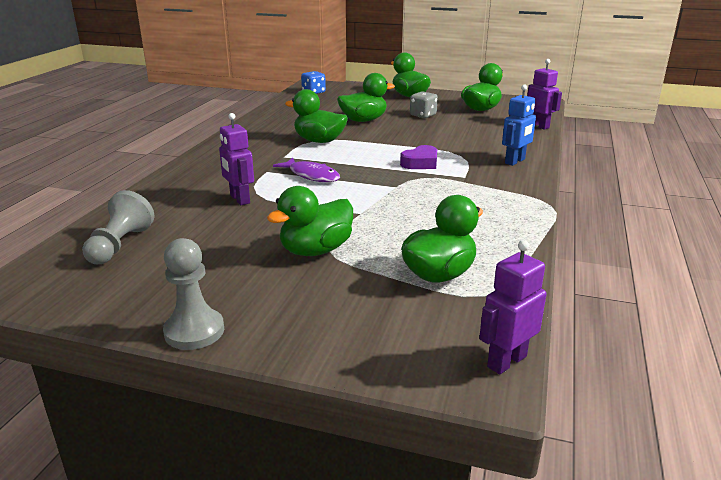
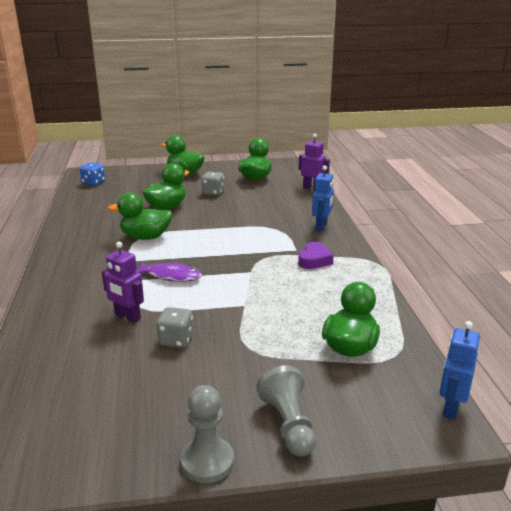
camera: 25 degrees left, 0 degrees up
grey pawn [82,190,154,264] -> grey pawn moved to [256,366,316,457]
green duck [267,186,353,256] -> none
purple heart [400,145,437,169] -> purple heart moved to [298,242,334,269]
purple robot [479,240,546,374] -> blue robot [439,321,480,420]
none -> grey dice [156,307,193,348]

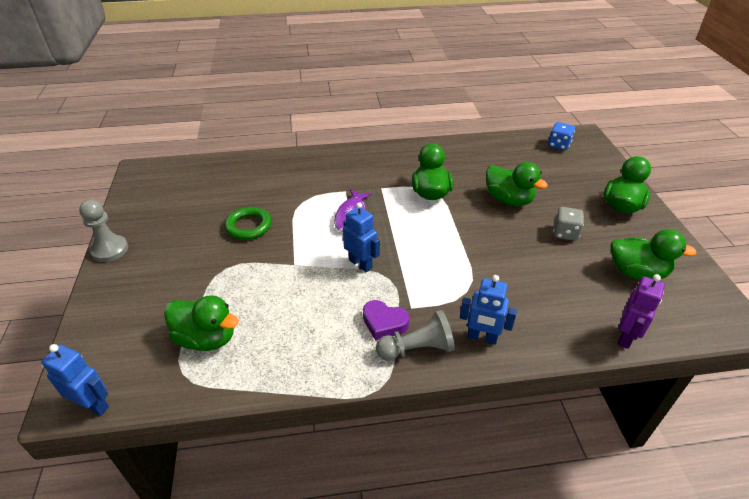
camera: 90 degrees right, 15 degrees up
purple robot [102,242,144,323] -> none
grey dice [156,307,193,348] -> green ring [224,207,271,240]
grey pawn [256,366,316,457] -> grey pawn moved to [376,310,455,361]
none -> blue robot [343,202,380,272]

